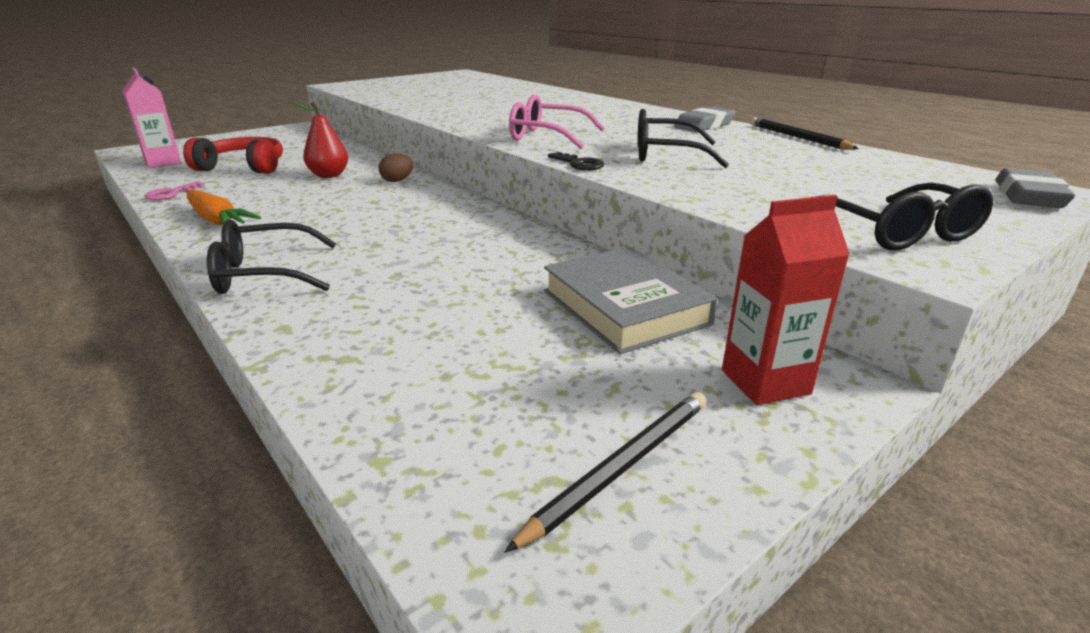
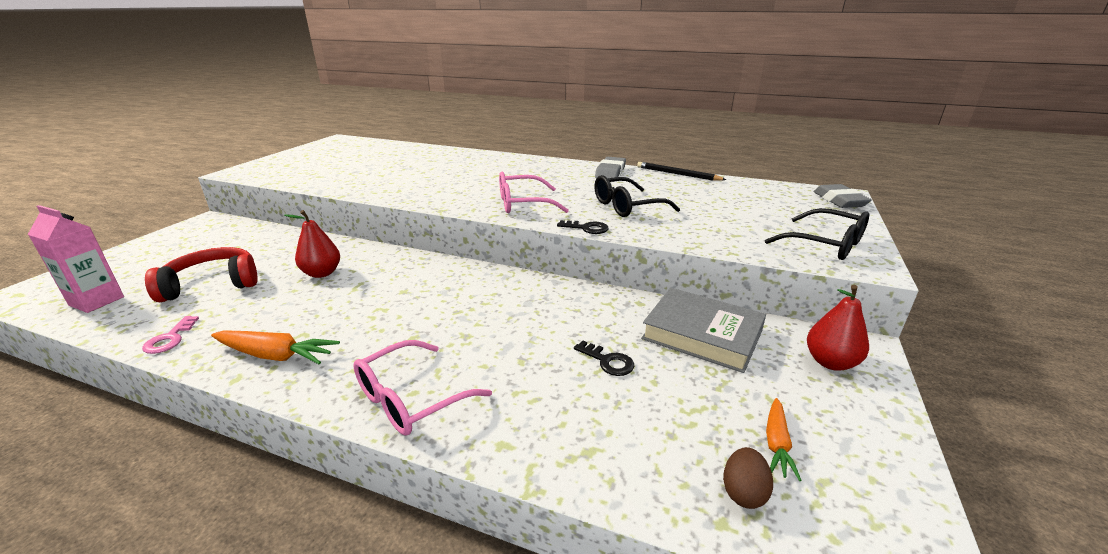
camera: 30 degrees left, 0 degrees up
black glasses [207,219,336,294] -> pink glasses [353,340,492,435]
brown egg [379,153,413,182] -> brown egg moved to [723,447,773,509]
black pencil [504,392,707,553] -> none
red carton [722,195,850,405] -> red pear [807,285,869,371]
none -> black key [574,341,634,376]
none -> orange carrot [766,398,802,481]

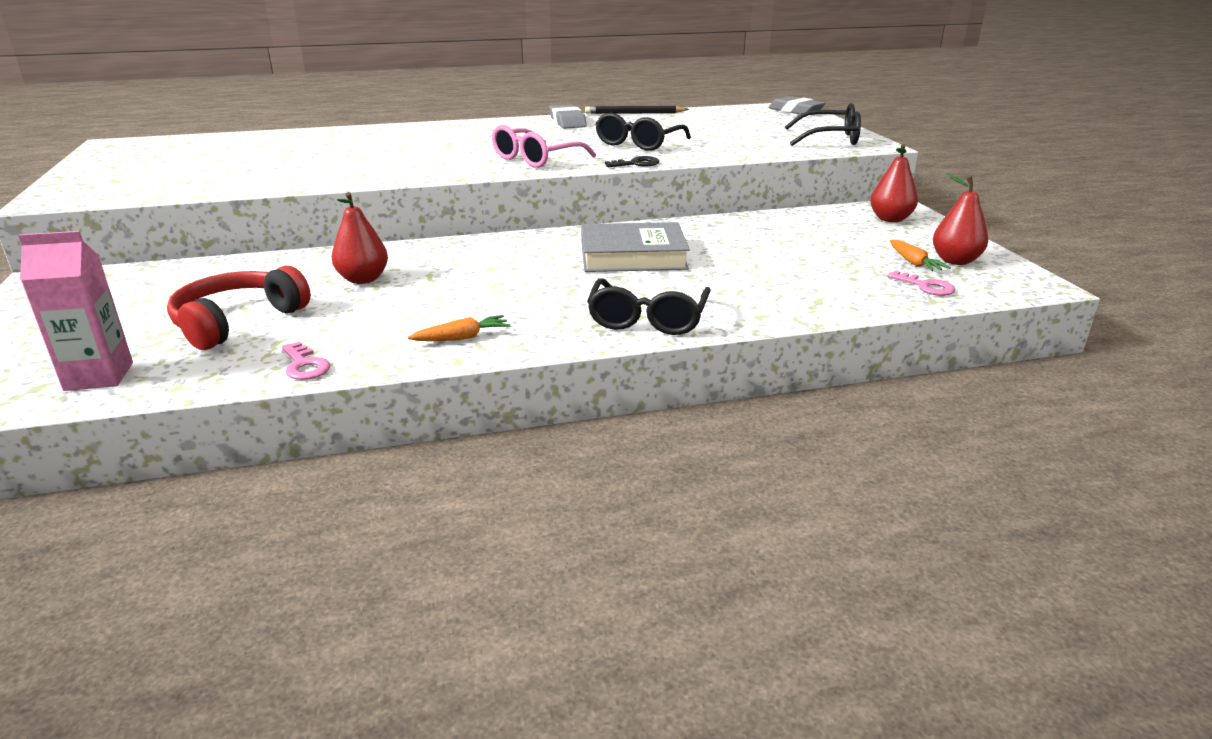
camera: 35 degrees left, 0 degrees up
orange carrot [211,330,340,365] -> orange carrot [408,315,511,341], size x0.63
pink glasses [353,340,492,435] -> black glasses [587,278,711,335]
black key [574,341,634,376] -> none
grey book [641,288,766,373] -> grey book moved to [581,222,690,272]
brown egg [723,447,773,509] -> pink key [887,270,955,296]
none -> red pear [933,173,988,265]

